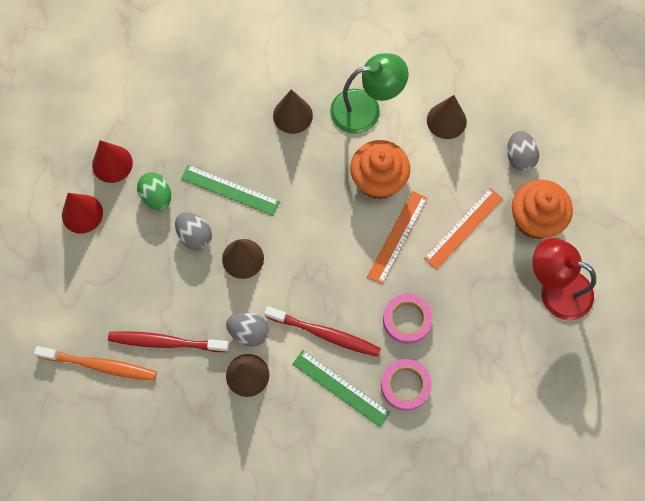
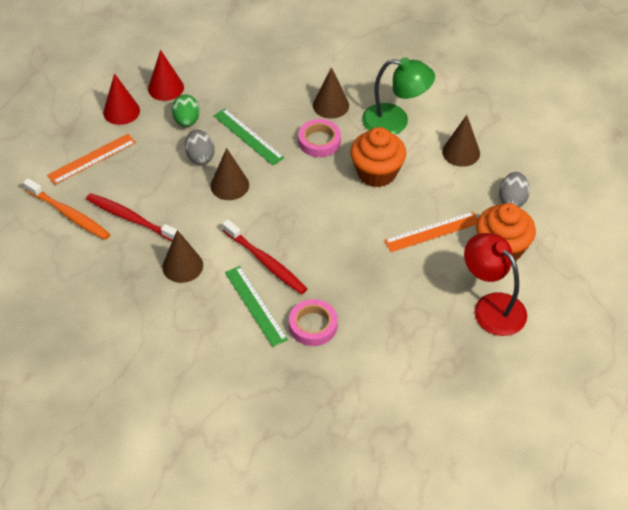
camera: 25 degrees right, 20 degrees down
grey egg [226,312,269,347] -> none
orange ruler [367,191,428,284] -> orange ruler moved to [47,134,136,185]
pink tape [383,294,433,344] -> pink tape moved to [298,119,341,157]

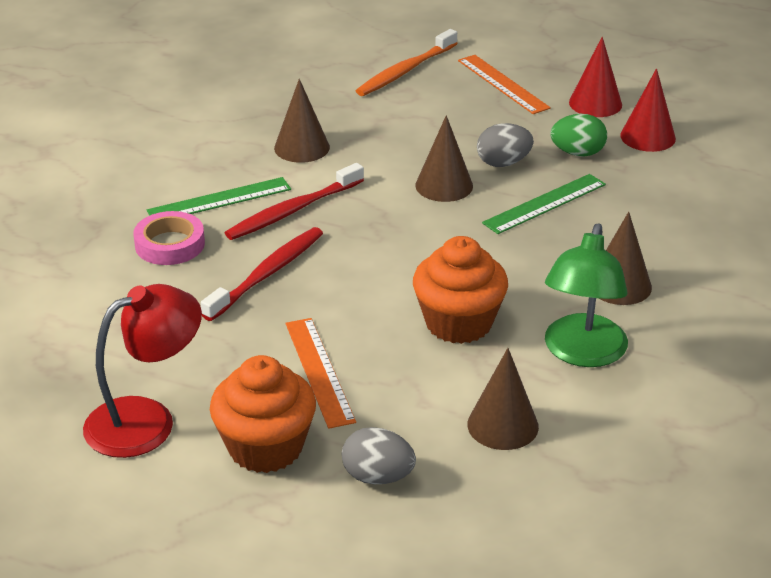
camera: 95 degrees right, 15 degrees down
red toothbrush [86,193,180,241] -> red toothbrush moved to [201,227,323,321]
pink tape [298,119,341,157] -> none

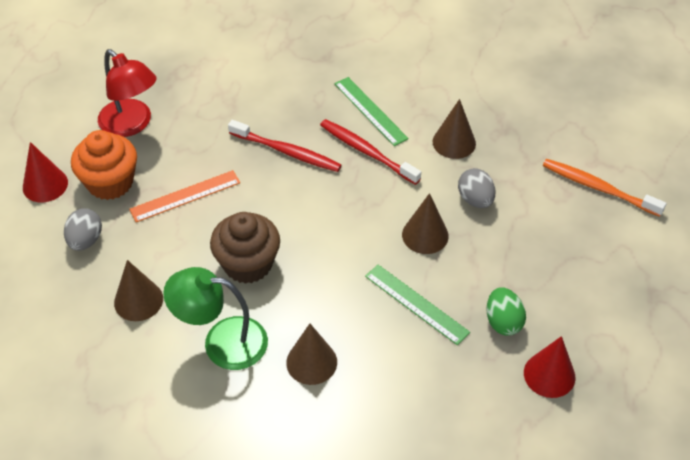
camera: 80 degrees right, 15 degrees up
pink tape [133,211,205,265] -> none
orange cupcake [413,236,508,344] -> brown cupcake [210,212,280,284]
orange ruler [458,55,551,114] -> none
grey egg [477,123,534,167] -> grey egg moved to [458,168,496,208]
red cone [569,37,622,117] -> red cone moved to [23,142,68,202]

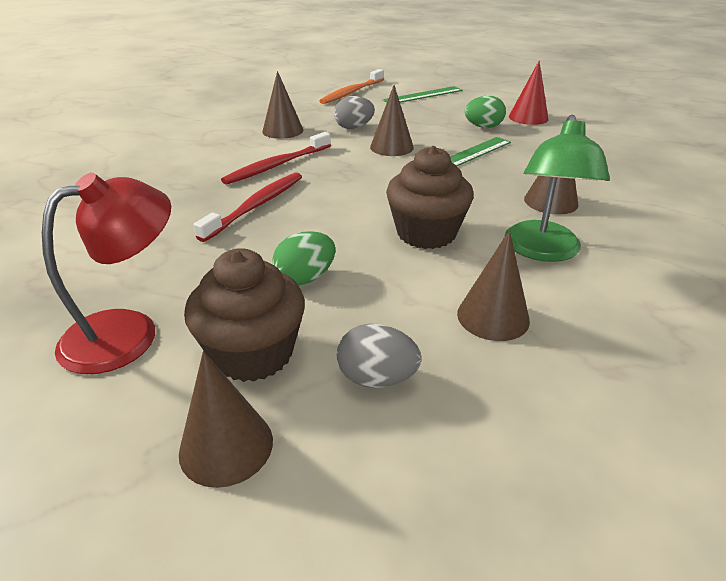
camera: 85 degrees left, 15 degrees down
red cone [23,142,68,202] -> brown cone [179,351,273,488]
orange cupcake [71,130,137,200] -> brown cupcake [184,248,305,382]
orange ruler [129,170,240,222] -> green egg [272,231,335,285]
green ruler [334,77,409,146] -> green ruler moved to [383,86,463,103]

